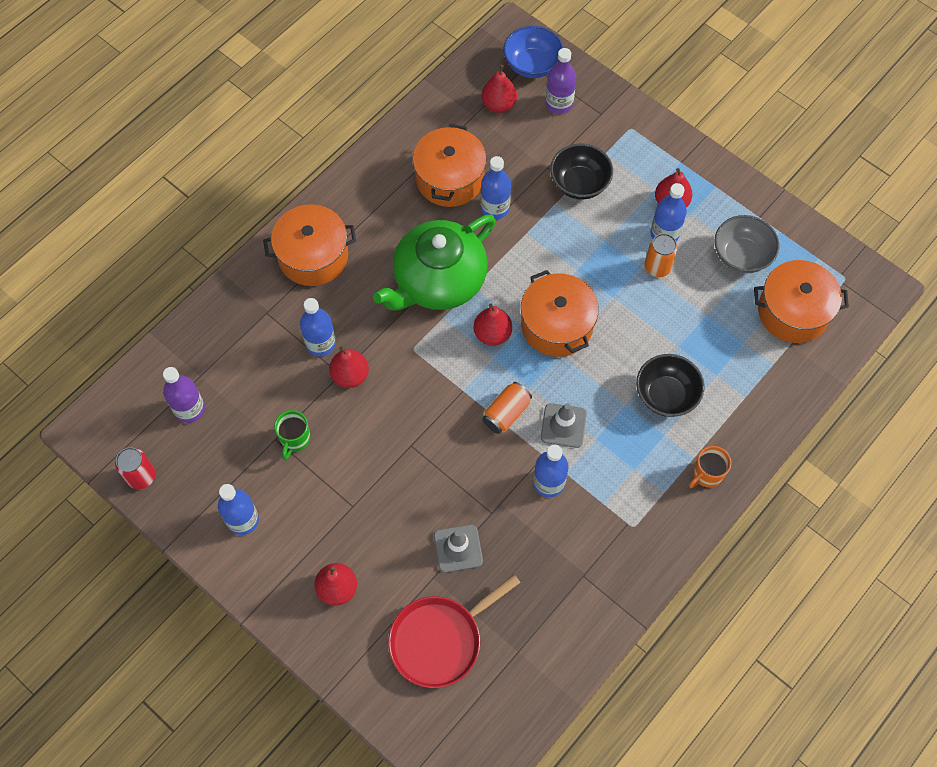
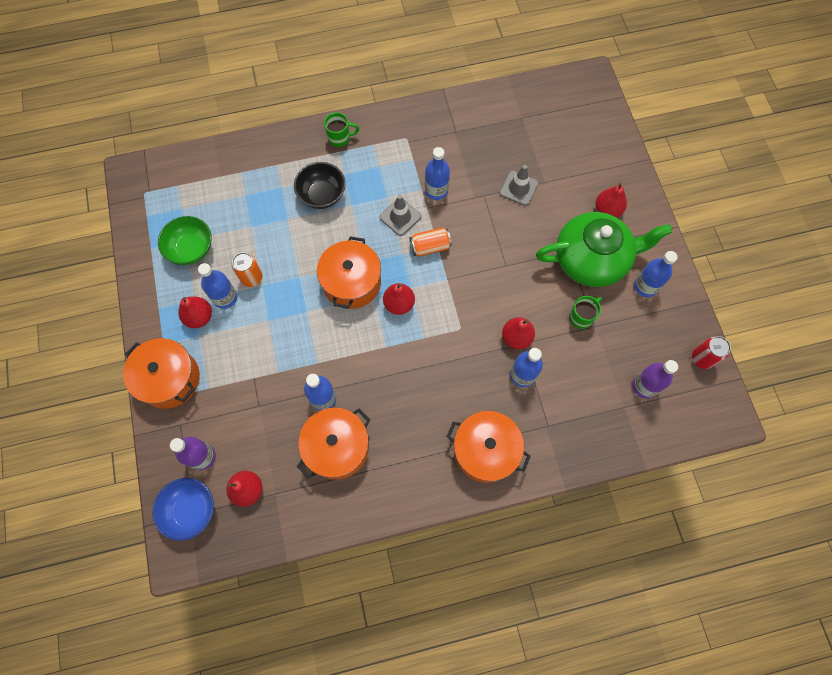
camera: 145 degrees left, 5 degrees up
green teapot [373,214,496,311] -> green teapot moved to [536,212,673,287]
red pan [388,575,521,688] -> none
black bowl [550,143,613,200] -> none
orange mug [689,446,731,488] -> green mug [324,112,359,147]
grey bowl [714,215,779,273] -> green bowl [158,216,212,265]
orange pot [754,260,849,343] -> orange pot moved to [123,338,200,409]

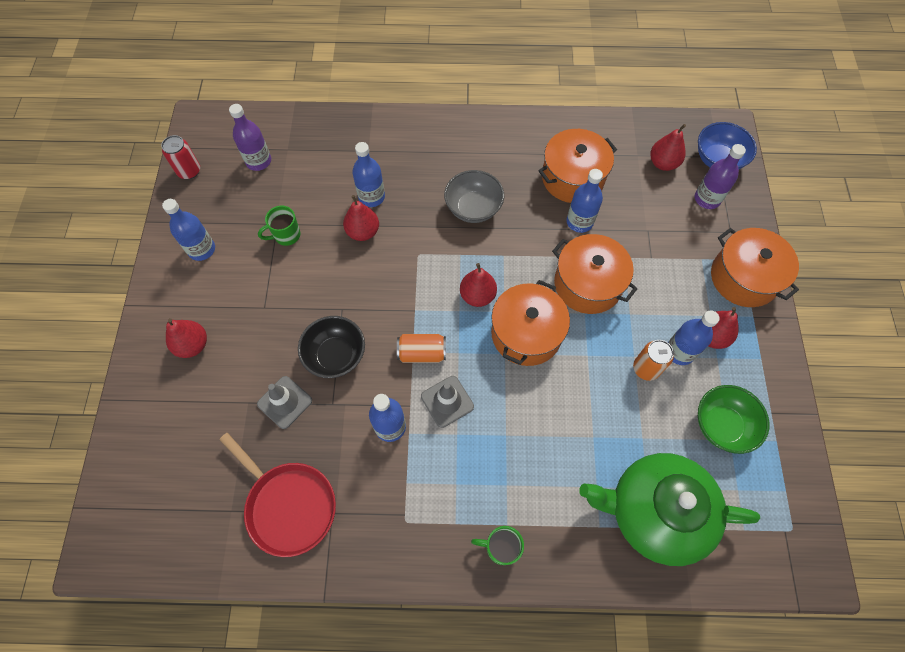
camera: 165 degrees left, 5 degrees down
black bowl [294,162,346,209] -> black bowl moved to [298,316,365,378]
orange pot [446,411,531,483] -> orange pot moved to [552,234,637,314]
green teapot [536,212,673,287] -> green teapot moved to [579,453,760,566]
none -> red pan [219,433,336,557]
none -> grey bowl [444,170,504,223]

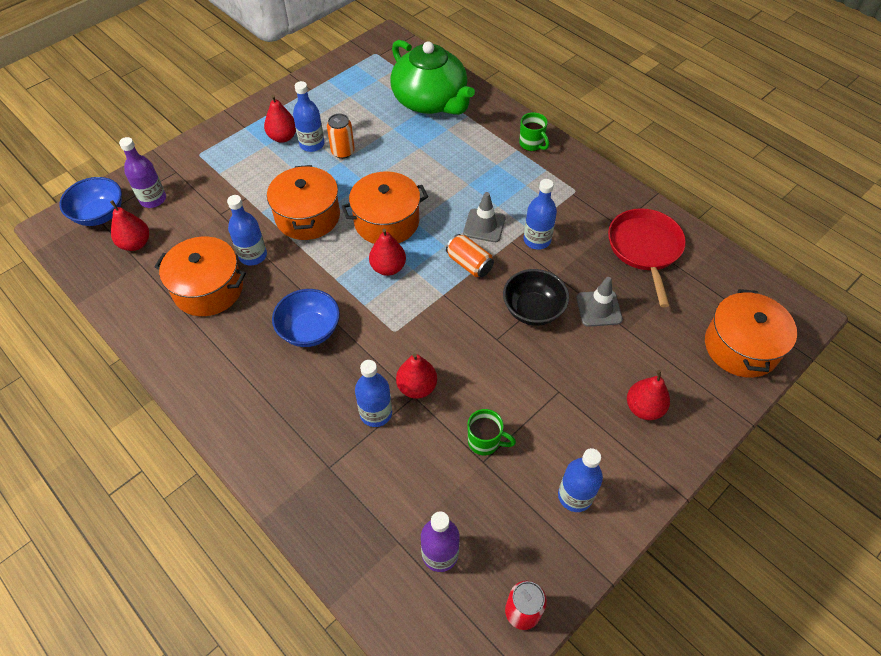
camera: 135 degrees left, 10 degrees down
grey bowl [444,170,504,223] -> blue bowl [272,289,340,347]
green bowl [698,385,770,454] -> none
orange pot [711,228,799,307] -> orange pot moved to [705,289,797,378]

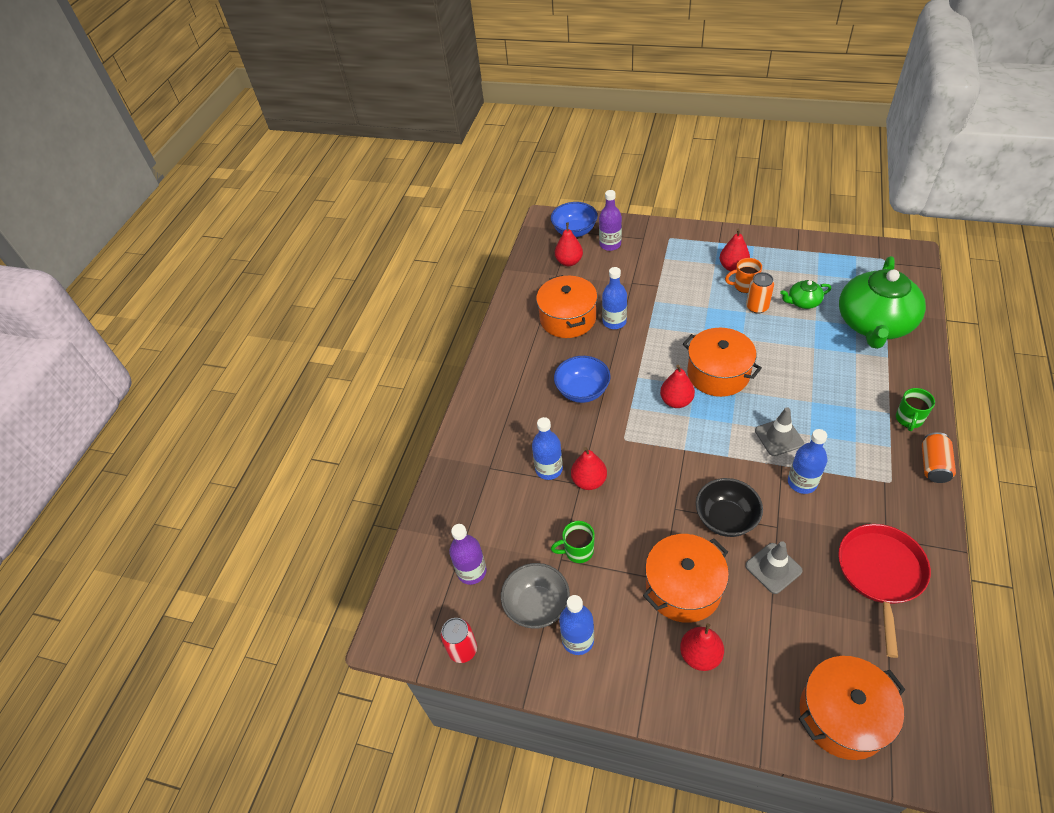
camera: 65 degrees right, 5 degrees down
orange pot [267,165,340,240] -> orange pot moved to [643,534,729,623]
blue bottle [293,81,325,152] -> orange mug [725,258,762,293]
orange can [446,234,494,277] -> orange can moved to [922,432,956,483]
green mug [467,409,516,455] -> green mug turned 90 degrees clockwise [551,521,595,563]
red pan [608,208,686,307] -> red pan turned 45 degrees counterclockwise [838,524,931,658]
none -> grey bowl [501,563,570,629]
none -> green teapot [780,280,831,309]

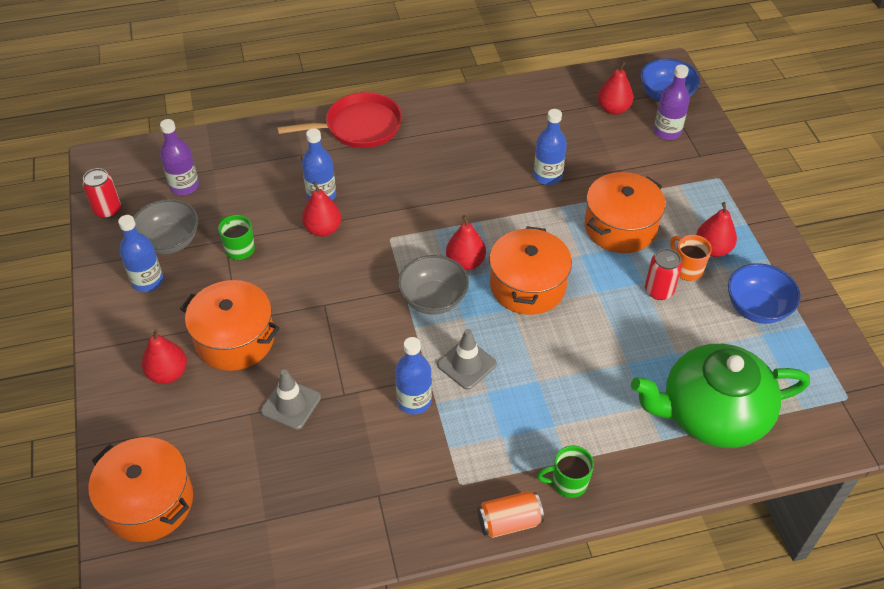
camera: 55 degrees right, 0 degrees up
orange pot [536,275,597,338] -> orange pot moved to [585,172,666,253]
blue bowl [554,356,610,403] -> blue bowl moved to [728,263,801,324]
black bowl [696,478,763,537] -> none
orange can [746,272,774,314] -> red can [645,248,682,300]
green teapot [780,280,831,309] -> none
red pan [838,524,931,658] -> red pan moved to [277,92,402,148]
none -> grey bowl [398,255,469,315]

